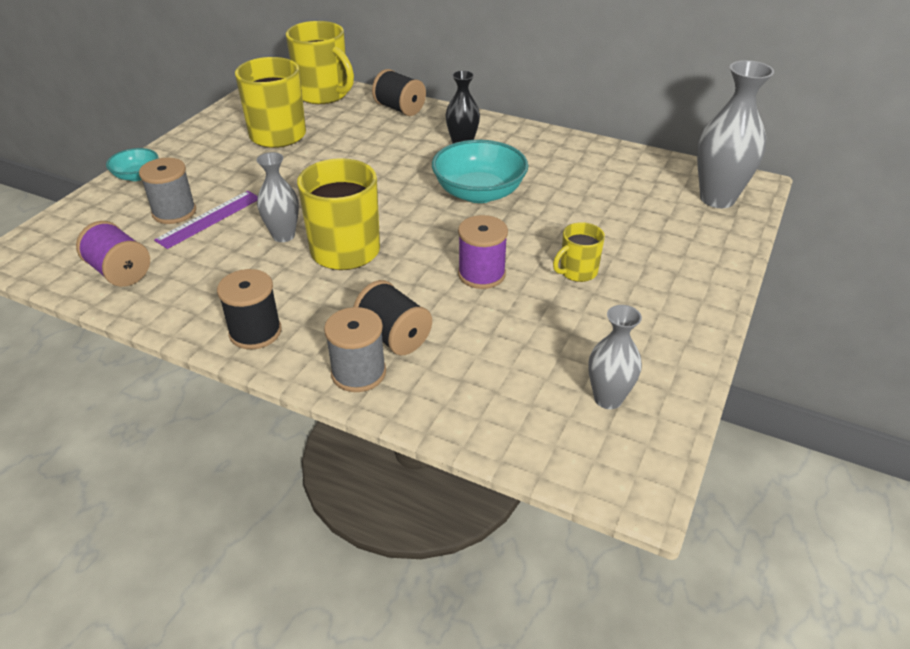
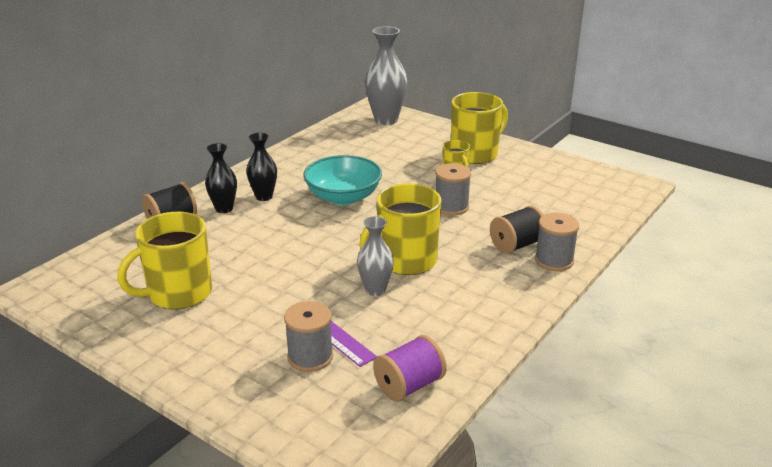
camera: 80 degrees left, 10 degrees down
turquoise bowl [106,148,159,181] -> none
black spool [217,269,282,349] -> none
yellow mug [286,21,354,104] -> yellow mug moved to [451,92,508,164]
purple spool [458,215,508,289] -> grey spool [436,163,471,215]
grey vase [588,305,642,409] -> none
none -> black vase [205,143,237,213]

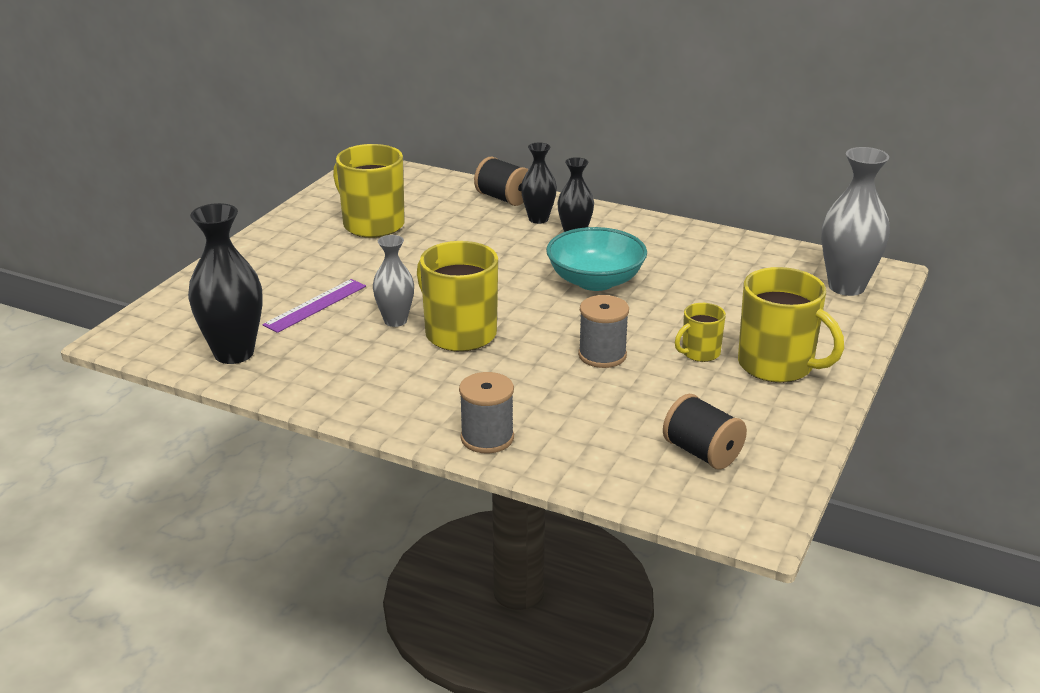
camera: 80 degrees right, 0 degrees up
grey spool [284,301,333,372] -> none
purple spool [373,335,447,402] -> black vase [188,203,263,364]
black spool [490,206,544,254] -> black spool moved to [663,394,747,470]

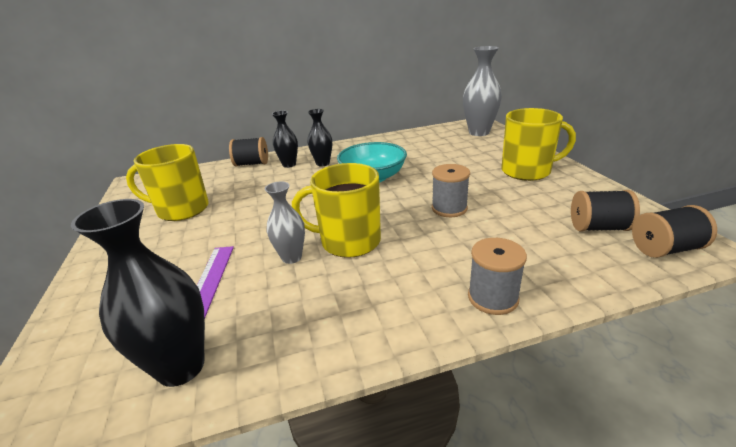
camera: 40 degrees left, 0 degrees up
yellow mug [675,303,726,362] -> none
none -> black spool [632,205,717,258]

